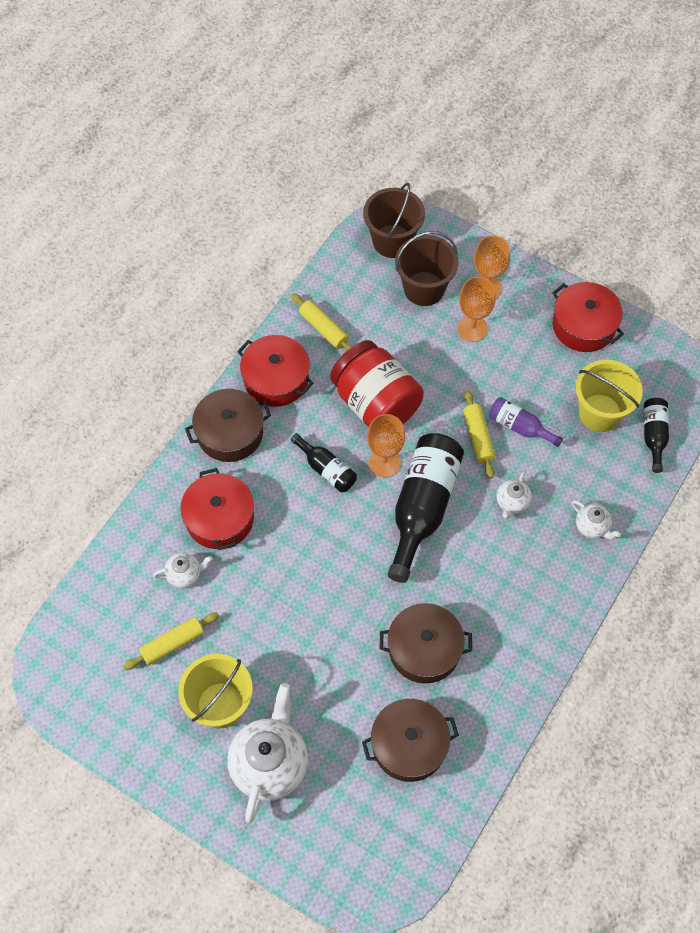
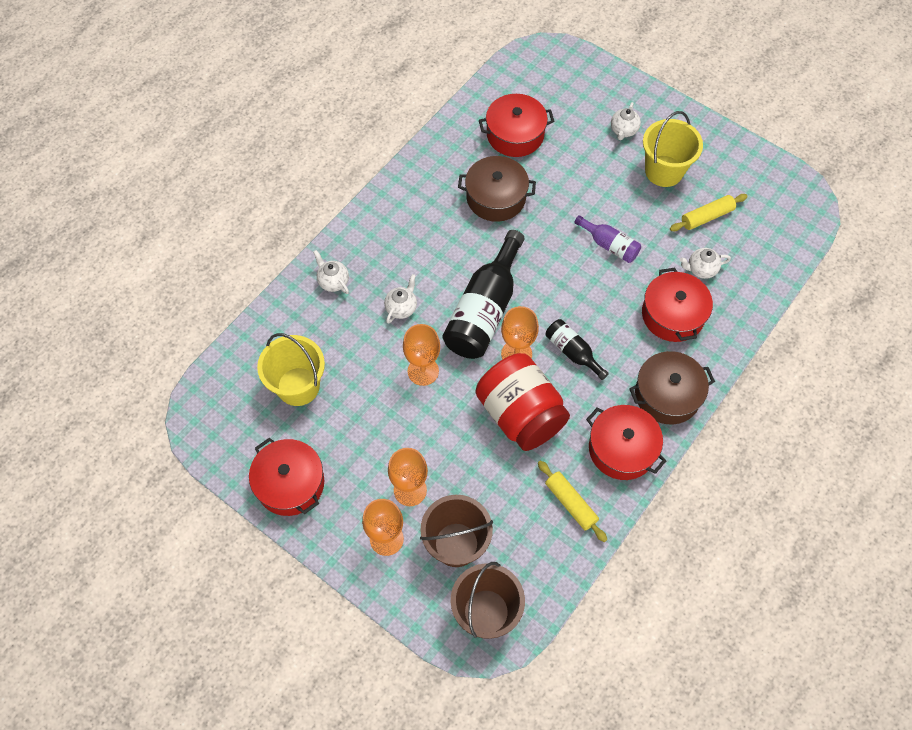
camera: 175 degrees left, 0 degrees up
white teapot [227,683,308,823] -> white teapot [611,102,641,140], size x0.48
brown pot [362,699,459,782] -> red pot [479,94,554,157]
yellow rolling pin [463,390,495,478] -> orange goblet [403,324,440,386]
purple bottle [489,397,563,447] -> purple bottle moved to [574,215,641,263]
black bottle [644,398,669,473] -> none

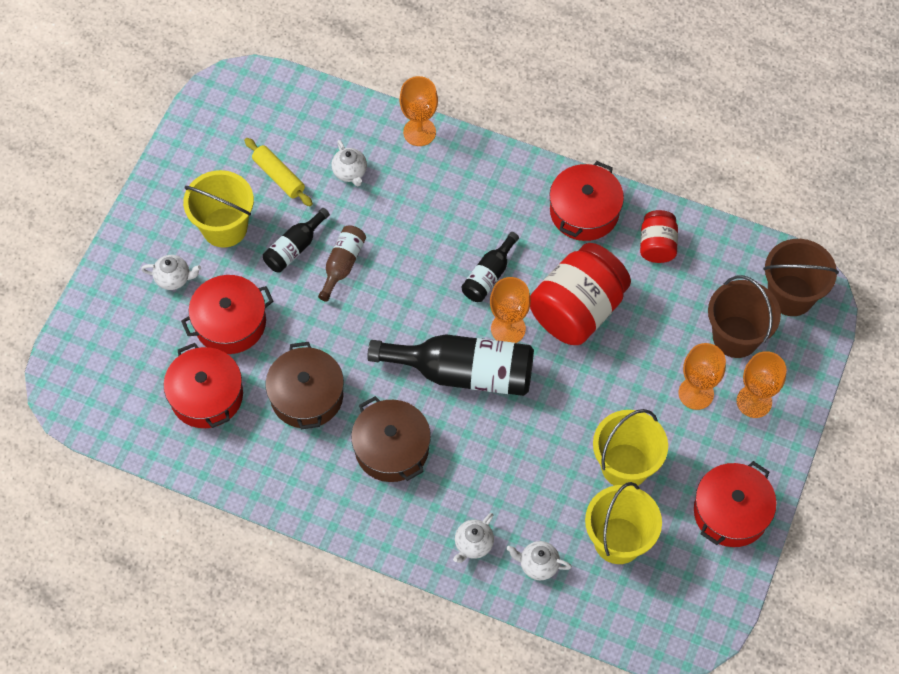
camera: 105 degrees left, 0 degrees up
white teapot [384,274,417,324] -> white teapot moved to [506,541,572,580]
orange goblet [403,324,440,386] -> orange goblet moved to [400,76,438,146]
yellow rolling pin [538,460,607,542] -> red jar [640,210,678,263]
purple bottle [574,215,641,263] -> brown bottle [318,225,366,302]
brown pot [629,351,715,424] -> brown pot moved to [351,396,431,482]
red pot [642,268,713,342] -> red pot moved to [181,275,274,354]
none -> black bottle [263,208,330,273]
none -> yellow bucket [593,409,668,487]

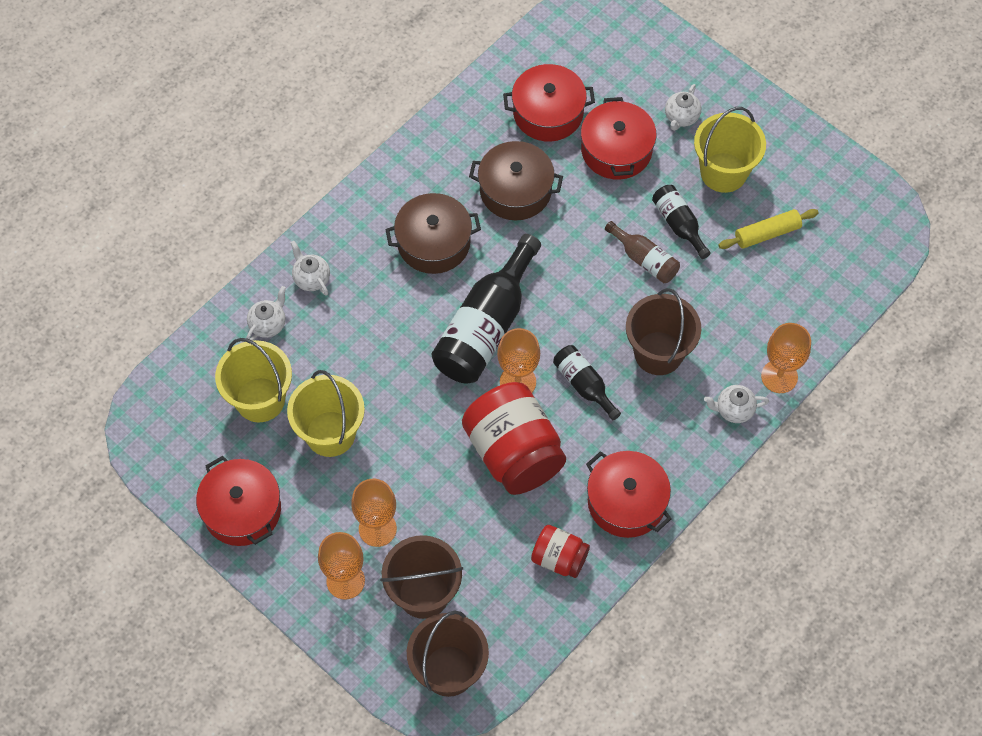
camera: 110 degrees right, 0 degrees up
white teapot [332,140,367,186] -> white teapot moved to [704,385,769,423]
none -> brown bucket [626,288,701,375]

